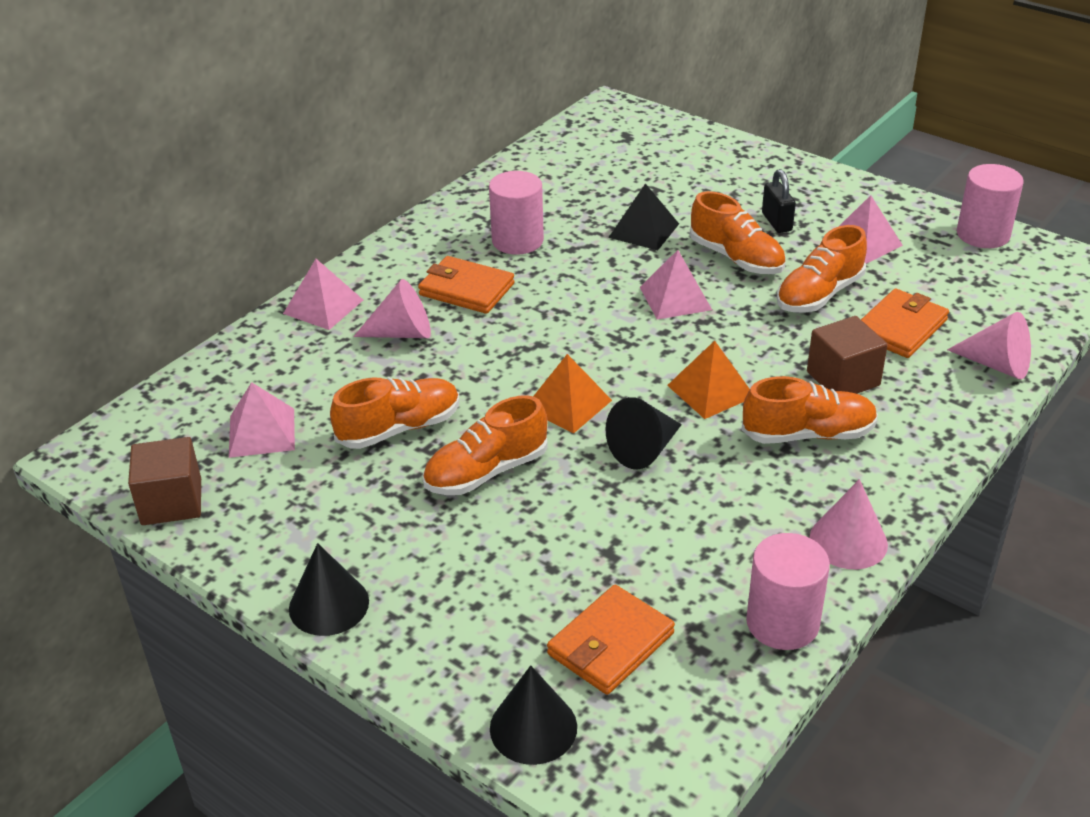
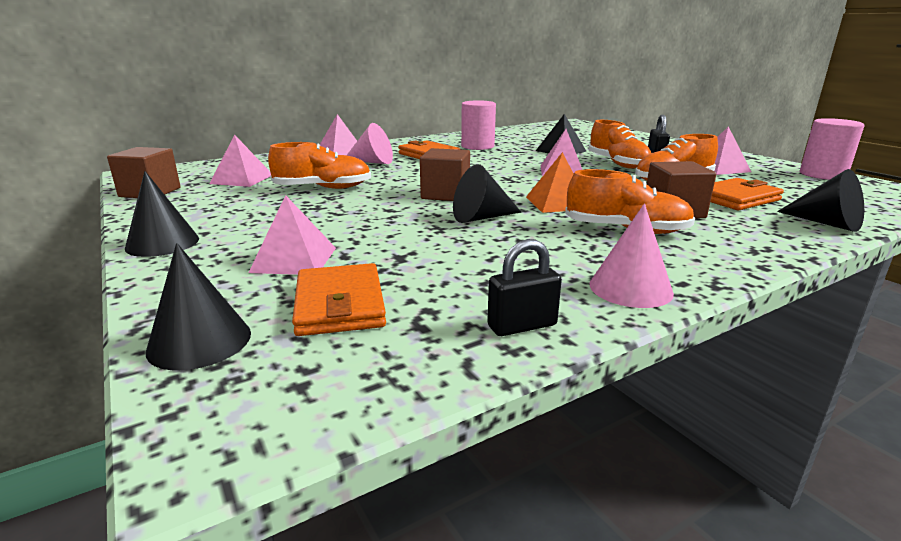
camera: 20 degrees right, 15 degrees down
orange shoe [423,395,548,495] -> none
orange pyramid [533,354,612,433] -> brown cube [420,148,470,201]
orange wallet [547,585,675,695] -> orange wallet turned 75 degrees counterclockwise [292,263,386,336]
pink cylinder [746,533,830,650] -> black padlock [487,239,562,336]
pink cone [947,312,1031,380] -> black cone [777,169,864,232]
none -> pink pyramid [249,195,336,275]

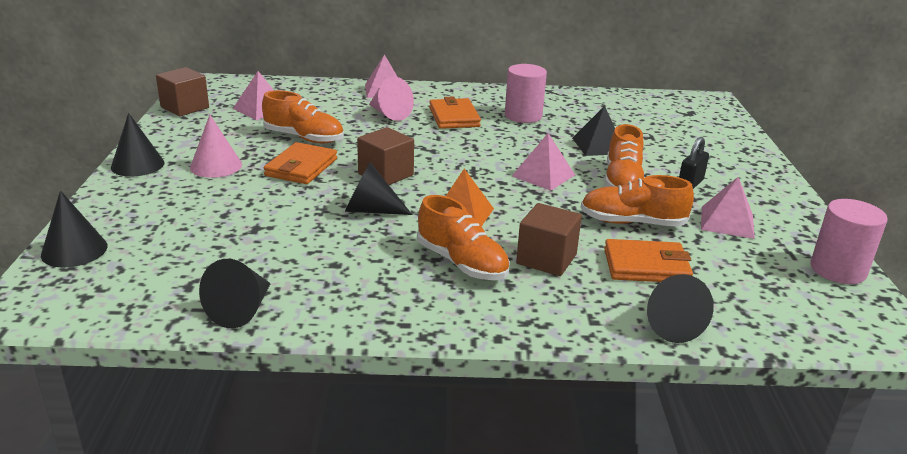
camera: 30 degrees right, 5 degrees up
pink pyramid [249,195,336,275] -> none
orange wallet [292,263,386,336] -> orange wallet moved to [264,142,337,184]
black padlock [487,239,562,336] -> black cone [199,259,271,328]
pink cone [590,203,674,308] -> pink cone moved to [190,115,242,178]

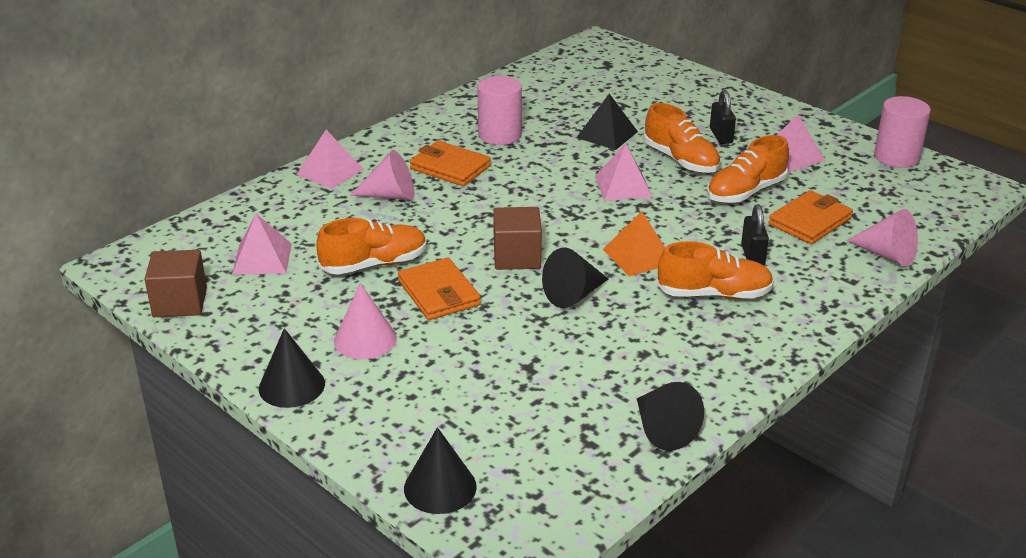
camera: 45 degrees left, 5 degrees up
brown cube [516,203,582,276] -> black padlock [741,204,769,265]
black cone [647,274,714,343] -> pink cone [846,209,918,267]

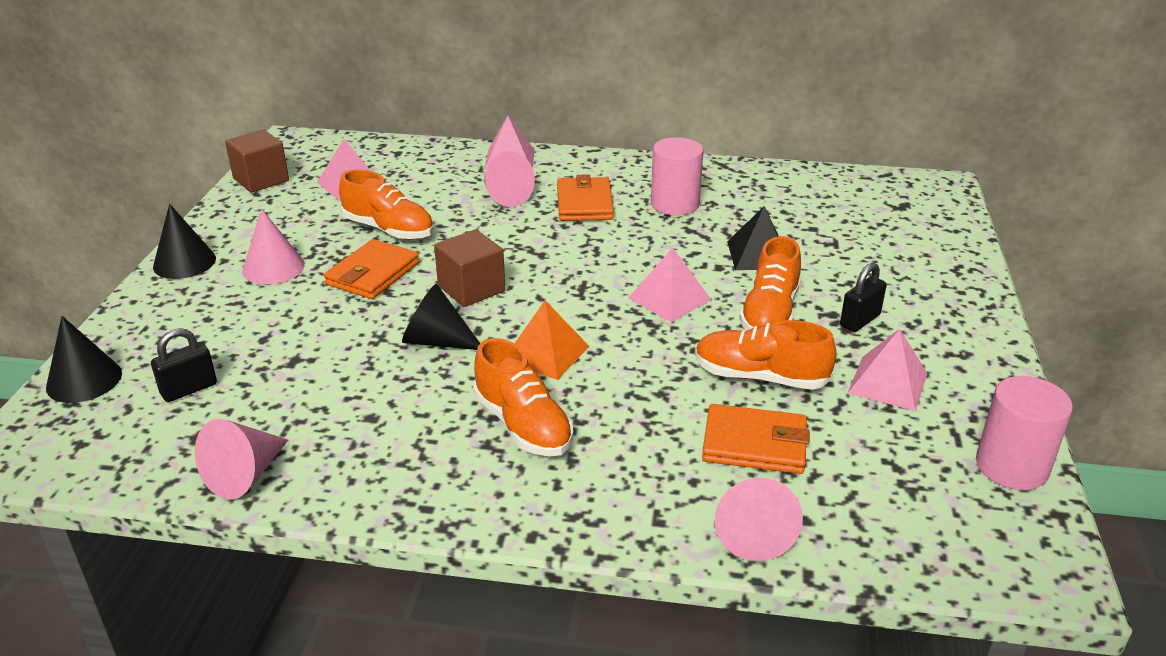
camera: 55 degrees right, 0 degrees up
black cone [637,382,704,451] -> pink cone [195,419,288,500]
black padlock [741,204,769,265] -> black padlock moved to [151,328,217,402]

